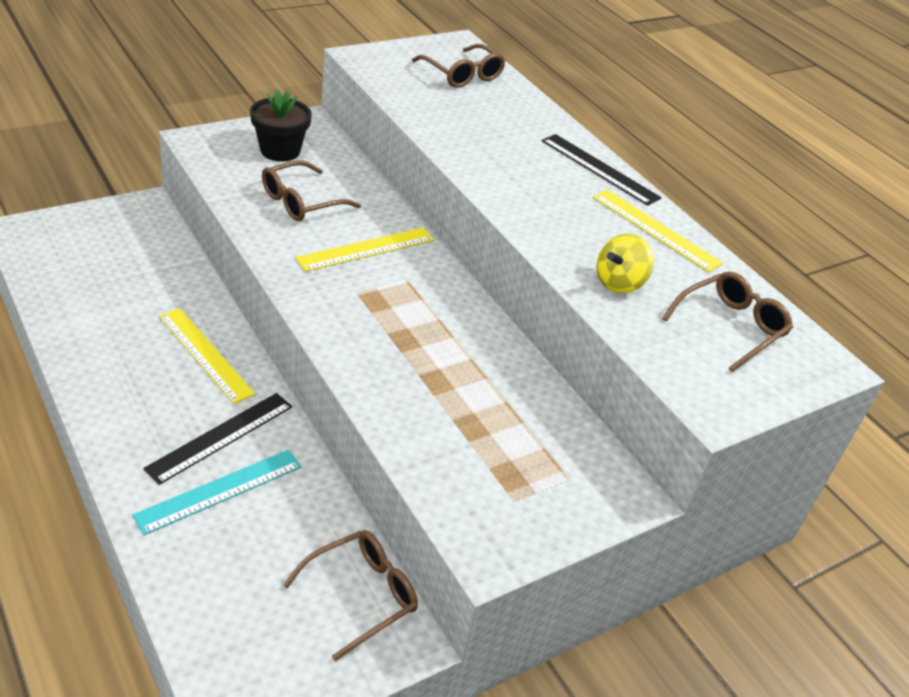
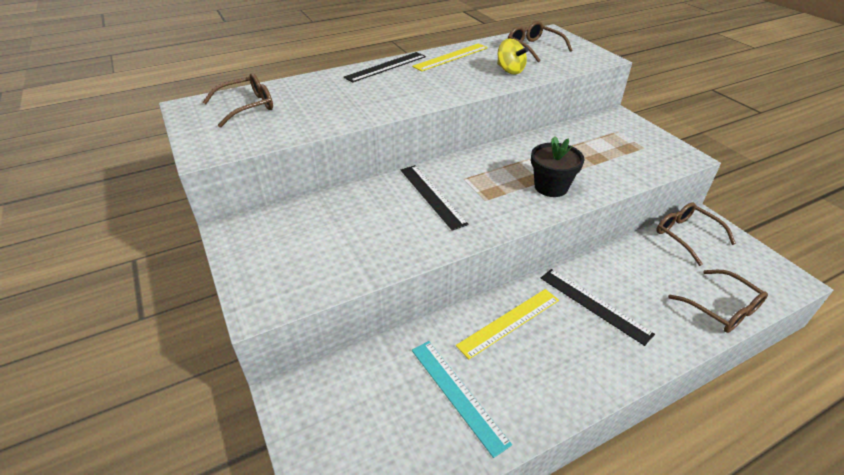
camera: 80 degrees left, 0 degrees up
turquoise ruler [132,450,301,535] -> turquoise ruler moved to [412,341,512,458]
black flower pot [250,90,312,161] -> black flower pot moved to [531,136,585,197]
brown glasses [262,160,361,221] -> brown glasses moved to [668,270,768,333]
yellow ruler [296,227,434,272] -> black ruler [401,165,468,231]

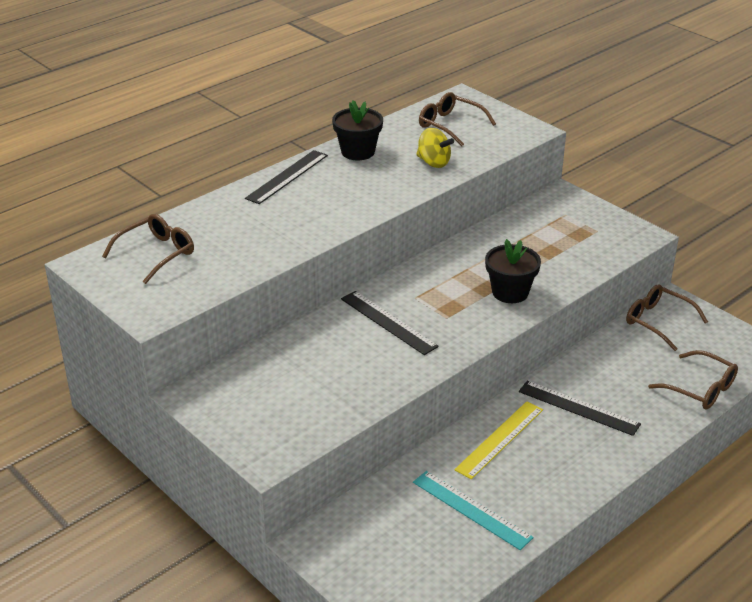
camera: 15 degrees left, 5 degrees down
yellow ruler [412,44,488,71] -> black flower pot [332,100,383,160]

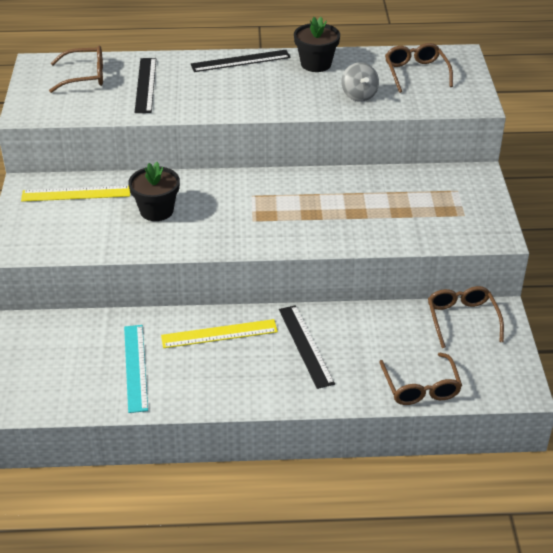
camera: 40 degrees right, 5 degrees up
black ruler [341,291,439,355] -> black ruler moved to [134,58,156,113]
yellow spinning top [416,128,454,168] -> grey spinning top [342,62,379,102]
black flower pot [485,239,541,303] -> black flower pot moved to [128,162,180,221]
none -> yellow ruler [21,186,130,202]

